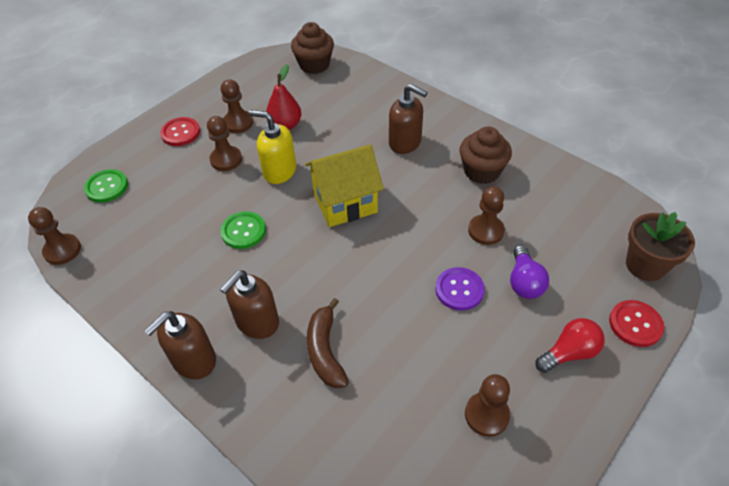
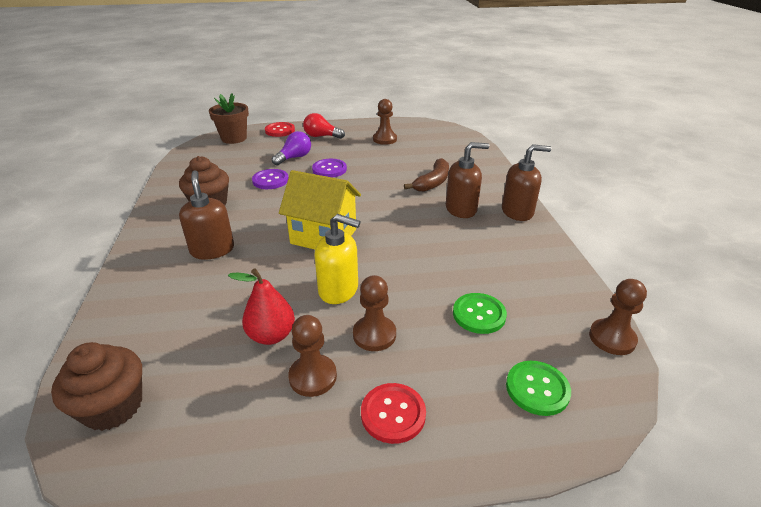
camera: 140 degrees left, 15 degrees down
green button [221,211,266,249] -> green button moved to [453,293,507,334]
yellow soap dispenser [249,110,296,184] -> yellow soap dispenser turned 45 degrees counterclockwise [314,214,360,304]
brown pawn [468,186,505,245] -> purple button [252,169,288,189]

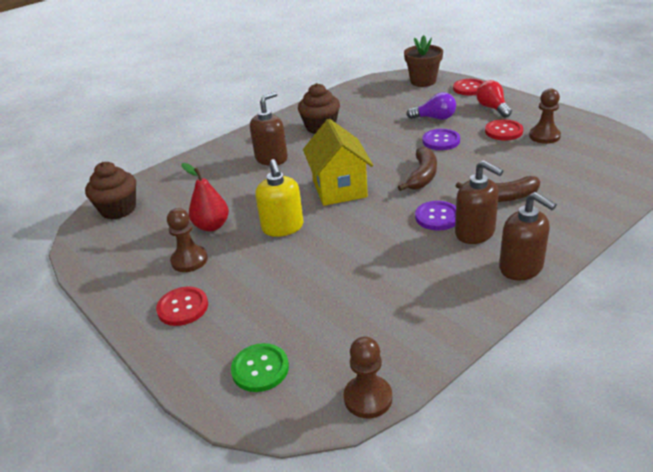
camera: 60 degrees right, 0 degrees up
purple button [252,169,288,189] -> purple button moved to [415,201,456,231]
brown pawn [353,275,396,351] -> none
green button [453,293,507,334] -> none
none -> brown banana [398,147,437,191]
none -> red button [485,119,523,141]

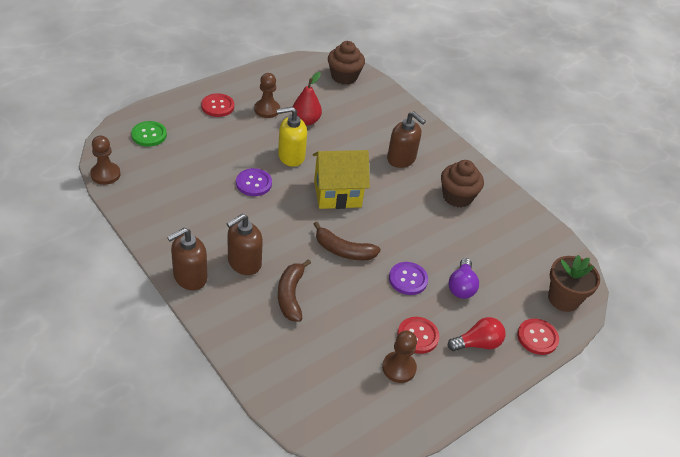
camera: 85 degrees right, 10 degrees up
purple button [415,201,456,231] -> purple button moved to [236,168,272,196]

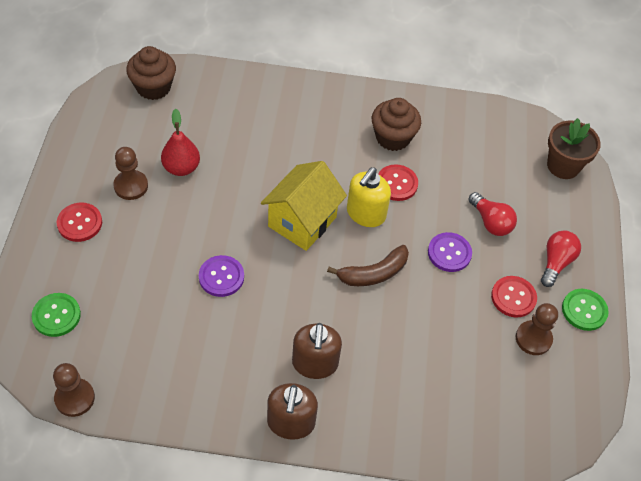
camera: 45 degrees left, 10 degrees up
yellow soap dispenser [277,107,307,167] -> yellow soap dispenser moved to [347,167,391,227]
brown banana [278,259,311,322] -> none
brown soap dispenser [387,111,426,168] -> none
purple light bulb [449,258,479,299] -> red light bulb [468,192,517,236]
red button [517,318,559,355] -> red button moved to [378,164,418,201]
none -> green button [562,289,609,331]

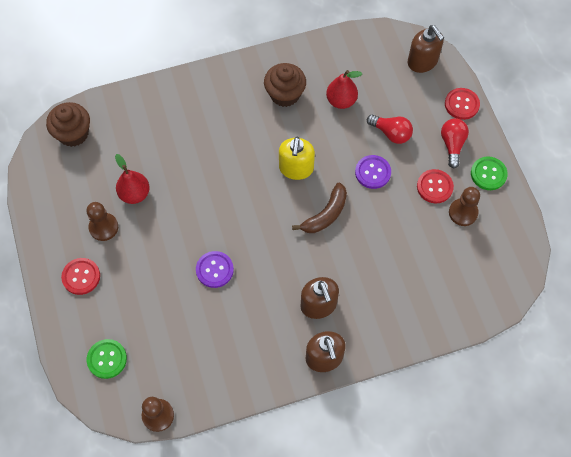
camera: 20 degrees left, 10 degrees up
yellow house [261,161,347,251] -> none
red button [378,164,418,201] -> red button moved to [445,88,480,120]
brown flower pot [547,118,601,179] -> brown soap dispenser [408,25,444,73]
none -> red pear [326,70,362,109]

